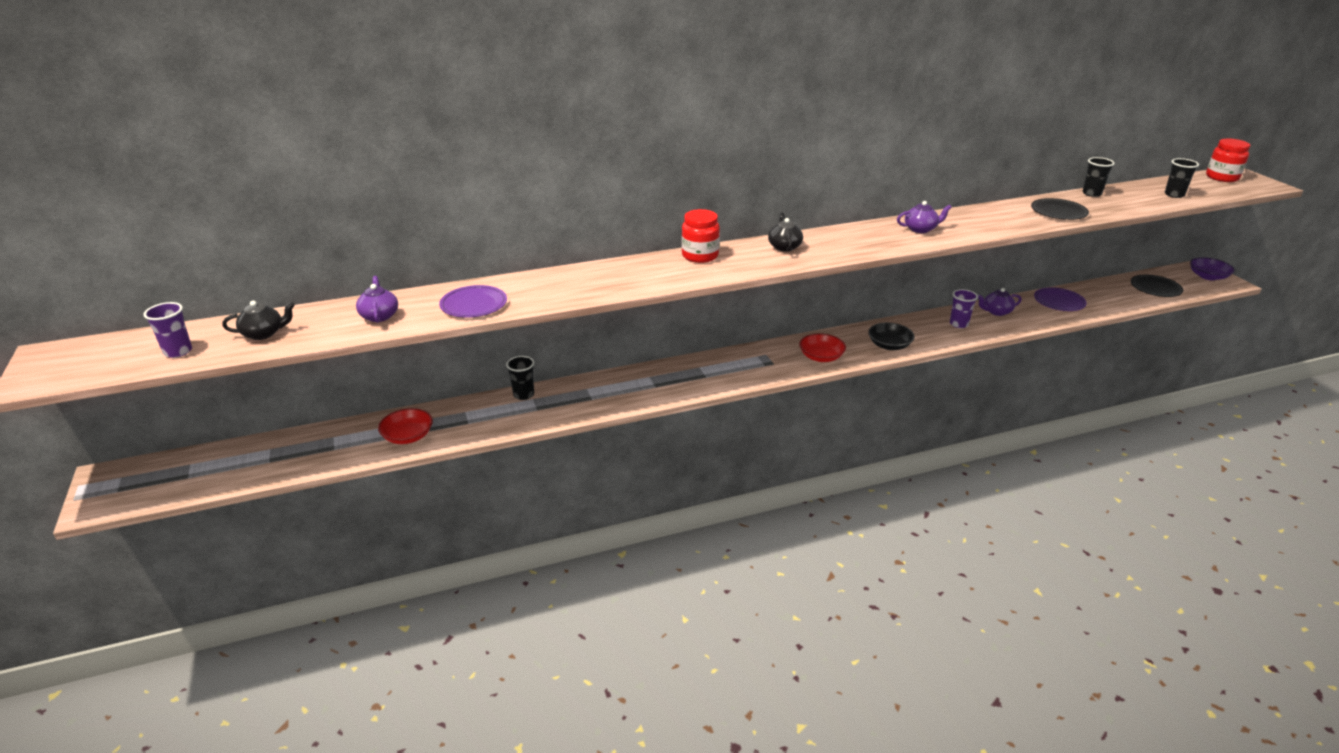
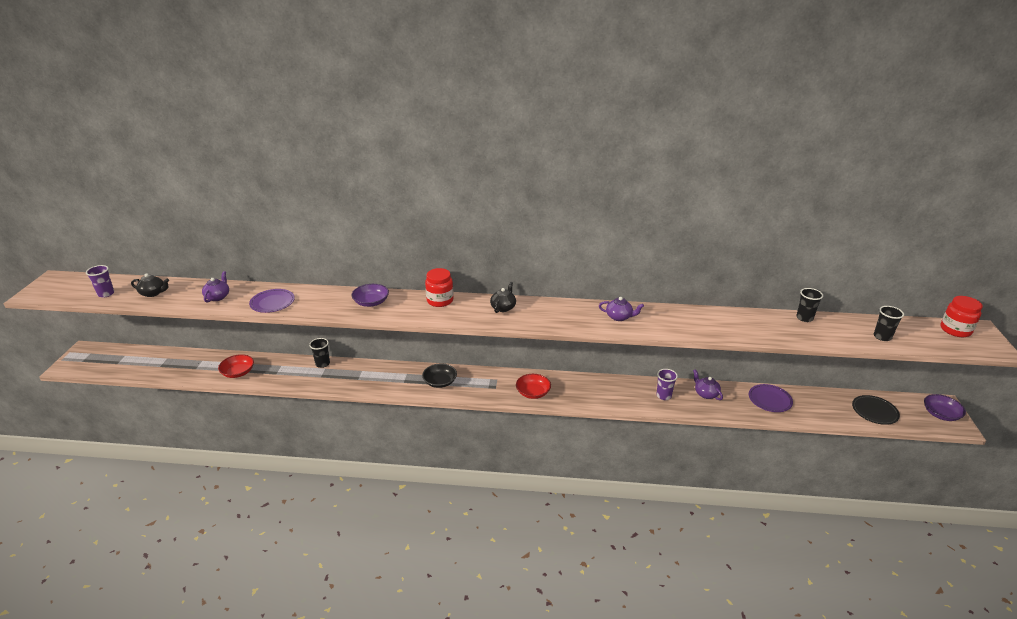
camera: 25 degrees right, 0 degrees up
black bowl [868,322,915,350] -> black bowl moved to [422,363,457,388]
purple teapot [978,288,1022,316] -> purple teapot turned 45 degrees clockwise [693,369,723,400]
black plate [1031,198,1089,220] -> none
none -> purple bowl [352,284,389,307]

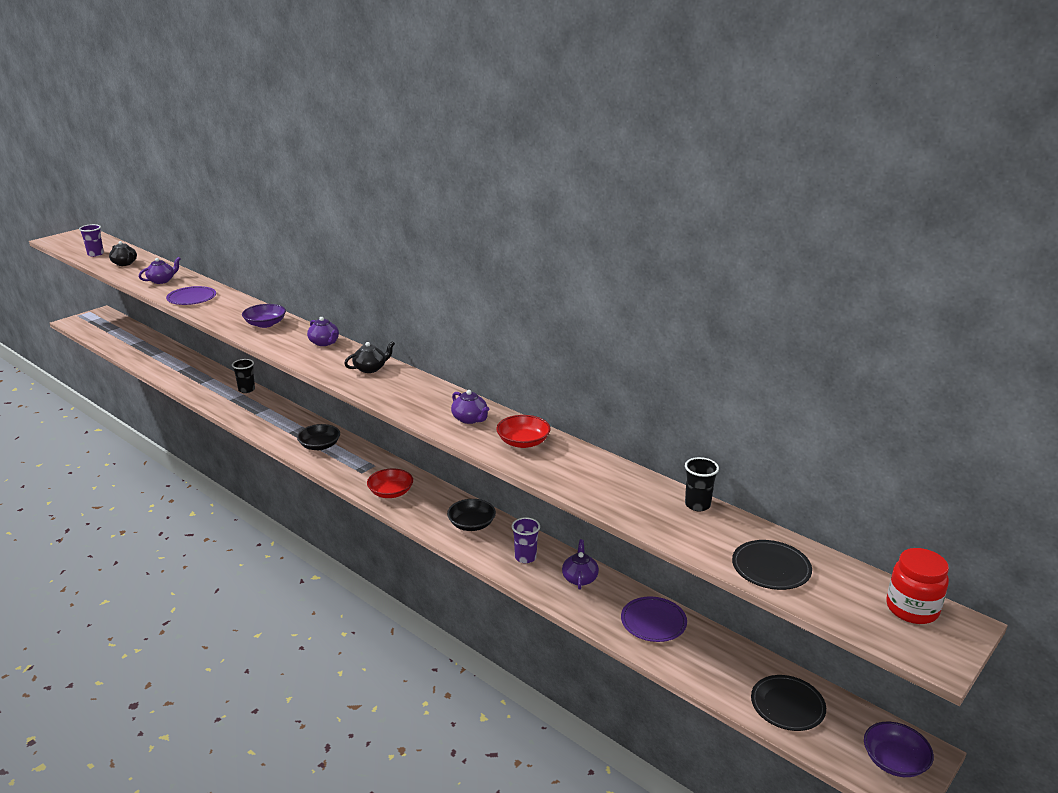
camera: 35 degrees right, 5 degrees down
red bowl [218,354,254,378] -> red bowl moved to [496,415,551,448]
red jar [425,268,453,307] -> purple teapot [307,317,339,346]
black cup [874,306,904,341] -> black plate [732,540,812,590]
none -> black bowl [447,499,496,531]

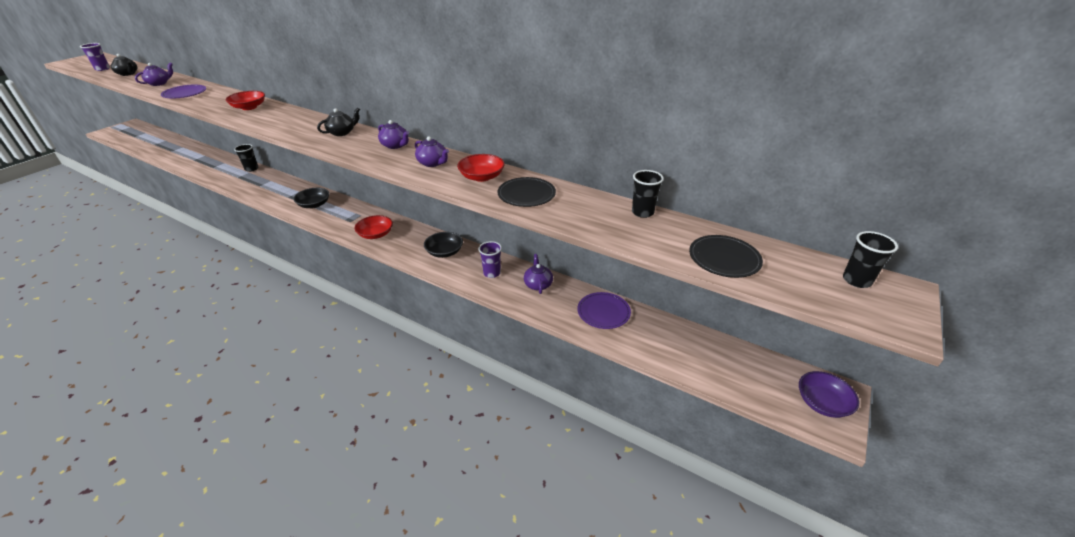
camera: 10 degrees left, 10 degrees up
purple bowl [242,304,286,328] -> red bowl [226,91,265,110]
purple teapot [307,317,339,346] -> purple teapot moved to [378,120,409,149]
black plate [751,675,826,731] -> black plate moved to [498,177,556,207]
red jar [886,548,949,624] -> black cup [843,231,898,288]

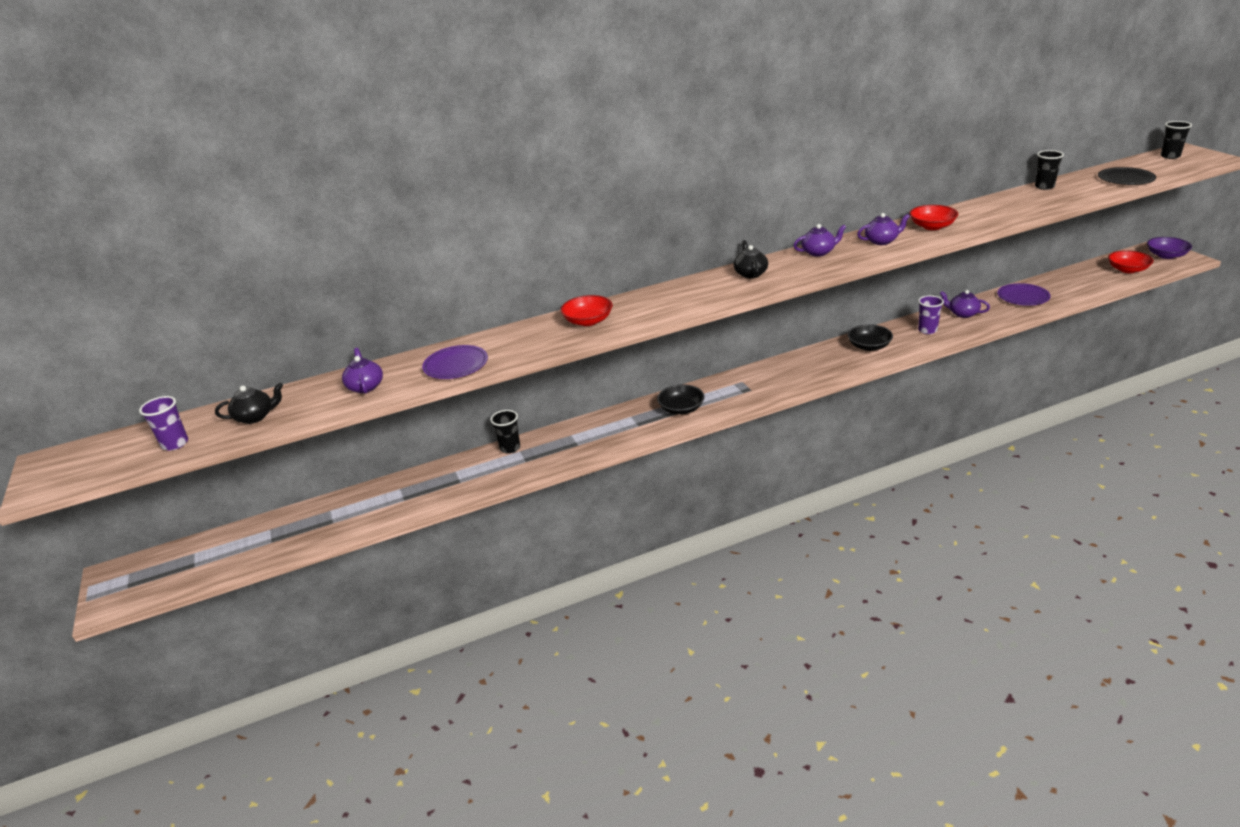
camera: 50 degrees left, 5 degrees down
red bowl [355,215,393,239] -> red bowl moved to [1108,250,1154,273]
black plate [498,177,556,207] -> none

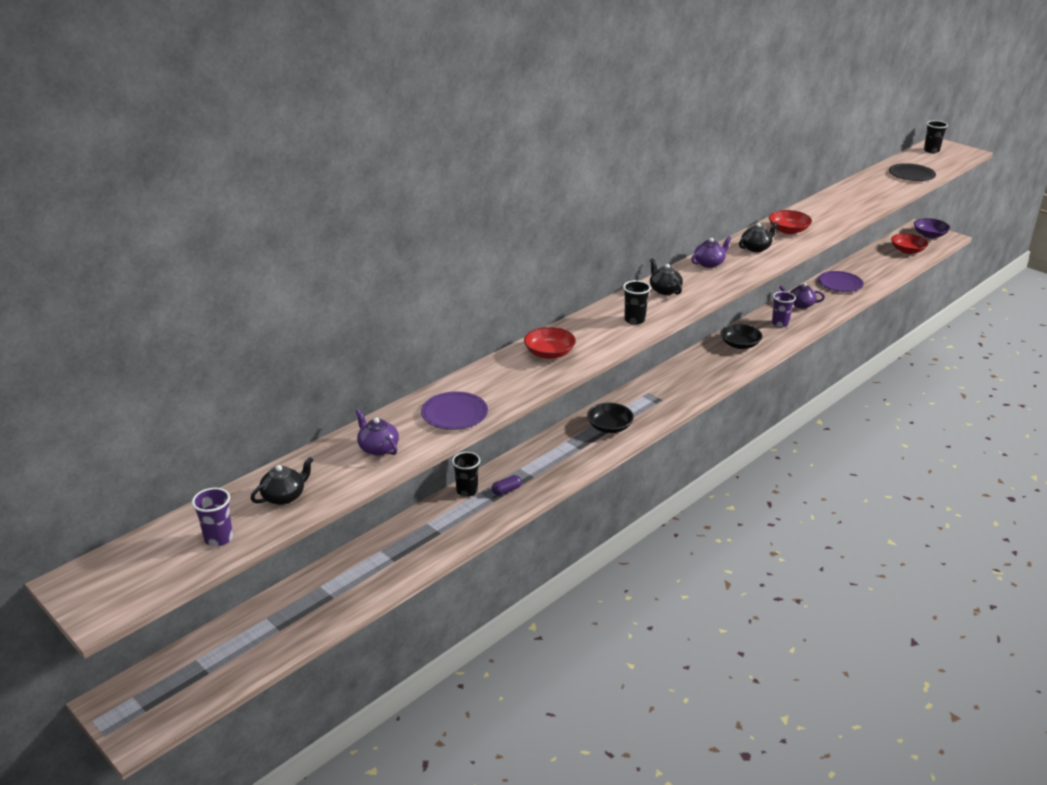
camera: 25 degrees left, 0 degrees up
purple teapot [857,213,910,245] -> black teapot [739,222,778,252]
black cup [1035,150,1064,190] -> black cup moved to [623,280,651,325]
none -> purple capsule [492,475,522,495]

